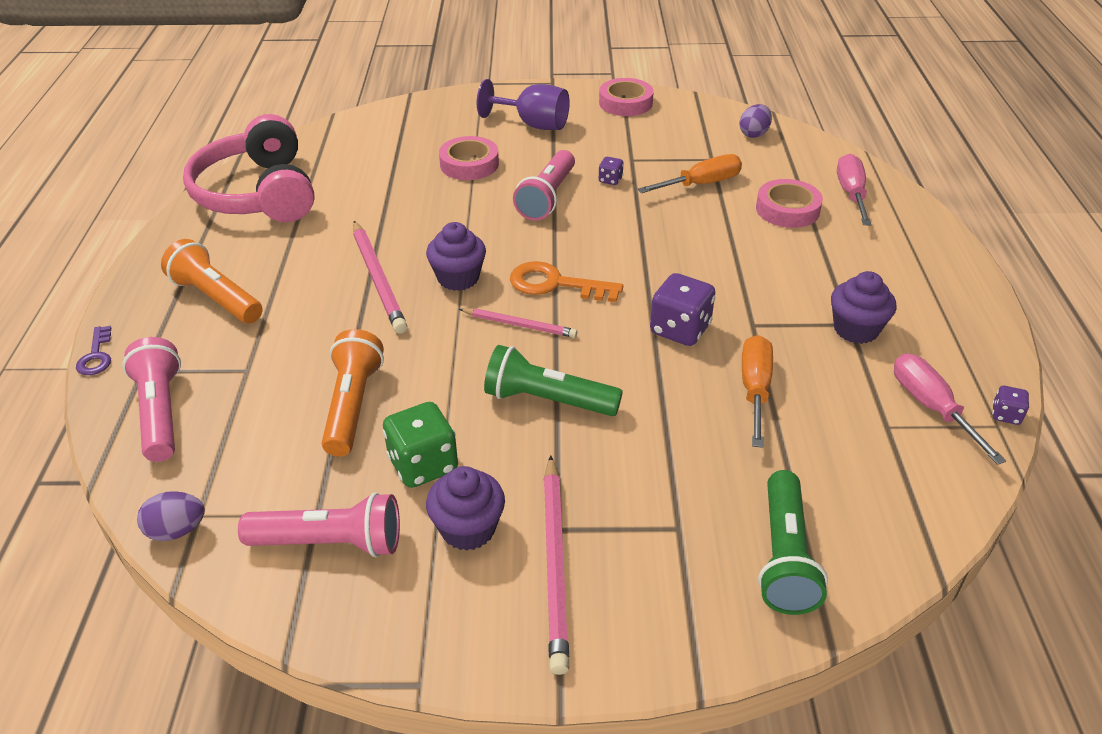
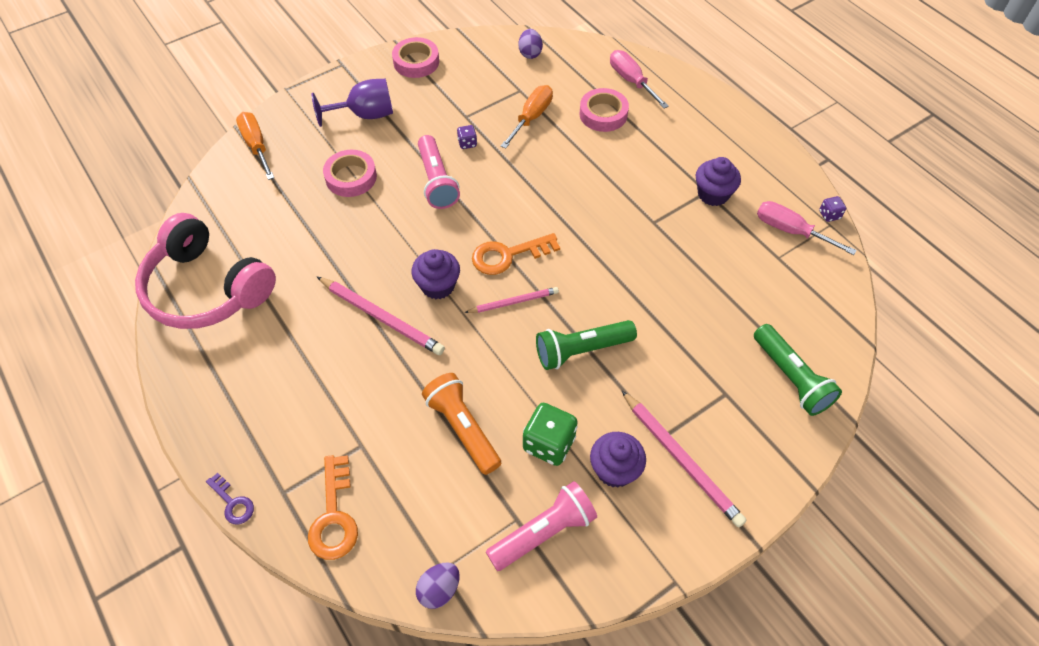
camera: 35 degrees left, 15 degrees up
pink flashlight [122,337,181,462] -> orange key [308,455,358,560]
orange flashlight [161,239,263,324] -> none
purple dice [650,273,715,346] -> none
orange screwdriver [742,335,773,448] -> orange screwdriver moved to [236,112,274,180]

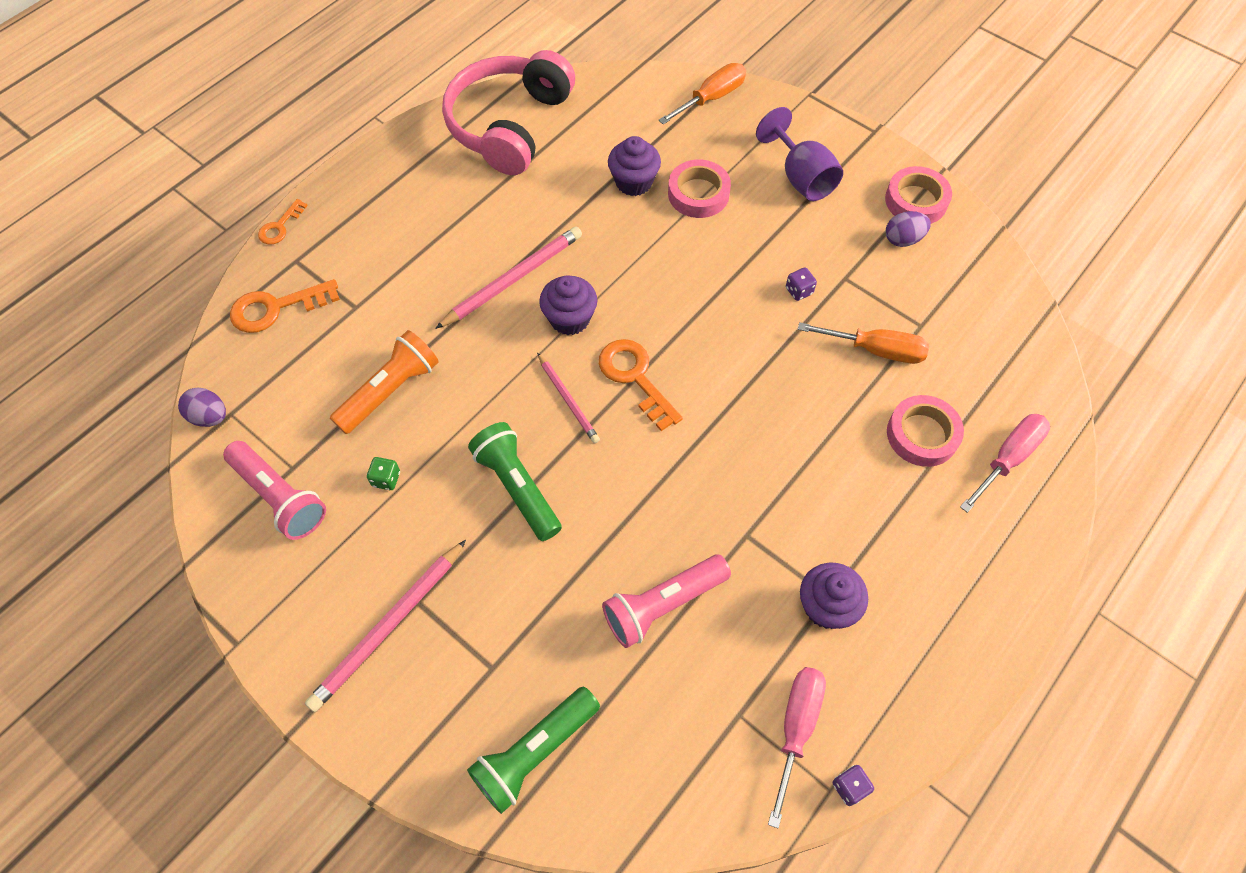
camera: 75 degrees right, 5 degrees up
purple key [206,473,254,524] -> orange key [258,199,308,245]
pink pencil [317,277,445,355] -> pink pencil turned 150 degrees counterclockwise [435,226,582,329]
pink flashlight [418,135,460,209] -> pink flashlight moved to [602,555,731,648]
purple egg [519,29,543,59] -> purple egg moved to [886,211,931,247]
green dice [523,403,578,466] -> green dice [367,457,400,490], size x0.50
purple cupcake [590,432,646,488] -> purple cupcake moved to [608,136,661,196]

